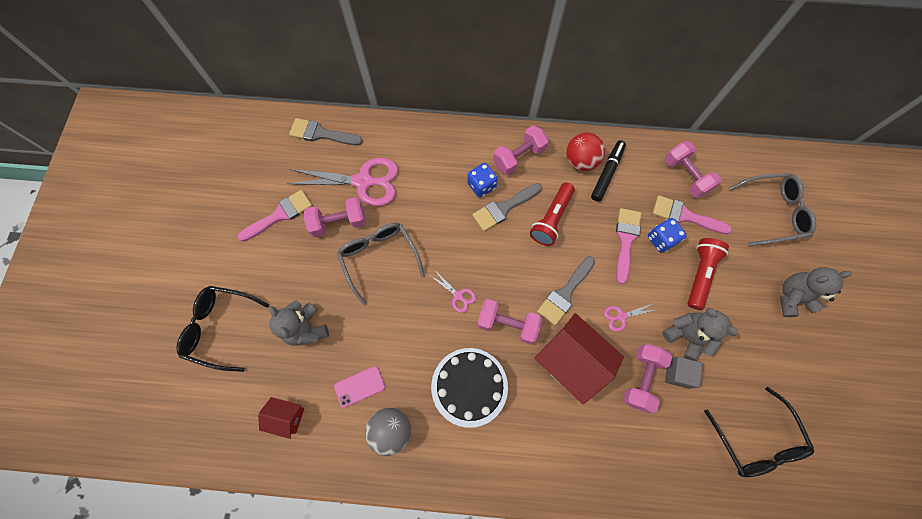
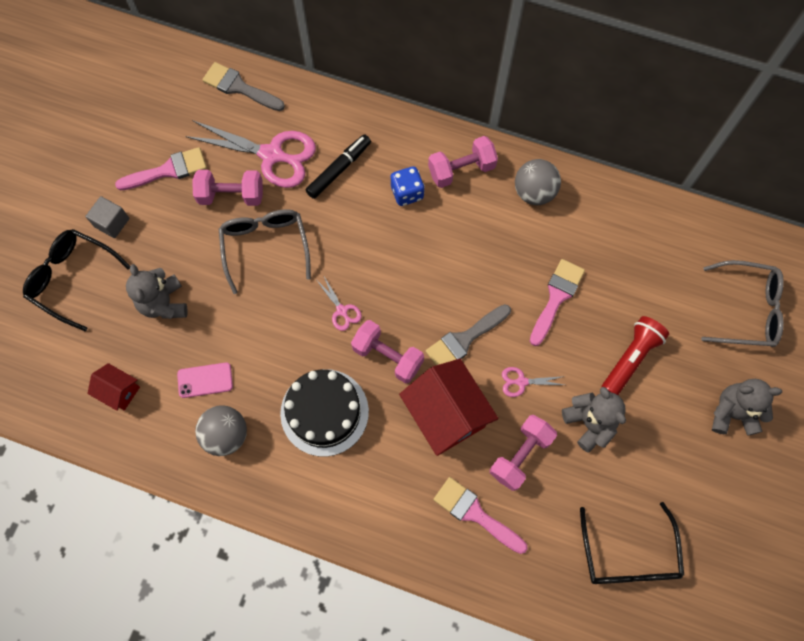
camera: 15 degrees right, 0 degrees up
grey brush [472,183,542,231] -> none
red flashlight [530,183,575,246] -> none
red ball [566,133,605,171] -> grey ball [515,159,561,205]
black marker [591,140,626,202] -> black marker moved to [306,134,371,199]
blue dice [648,218,687,253] -> none
pink brush [652,195,732,234] -> pink brush moved to [433,477,528,554]
pink dumbbell [665,141,722,198] -> none
grey cube [665,357,703,389] -> grey cube moved to [85,196,130,238]

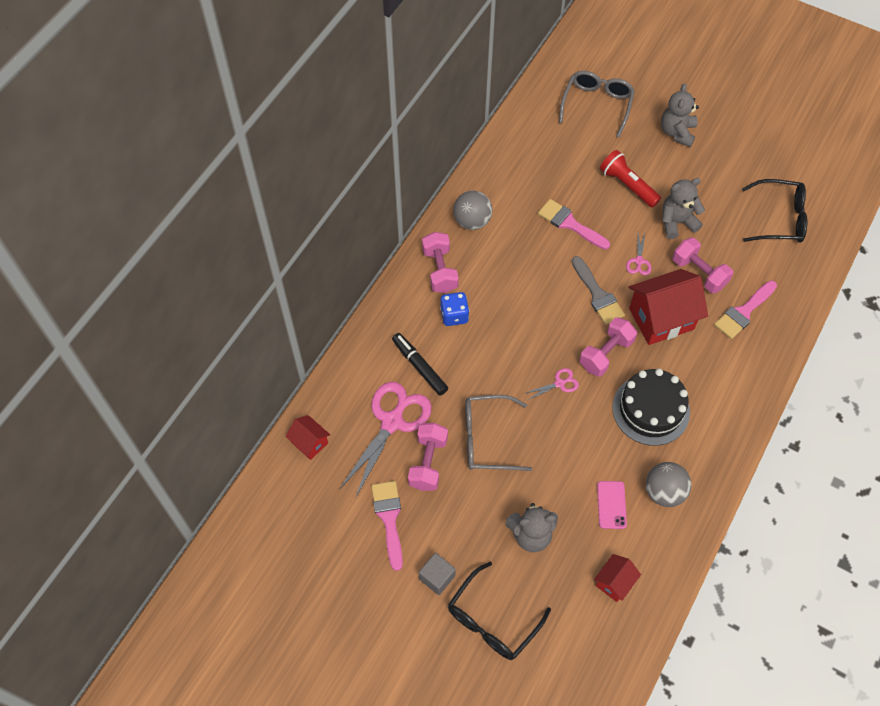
camera: 80 degrees left, 10 degrees down
grey brush [202,62,285,111] -> red house [285,415,330,460]

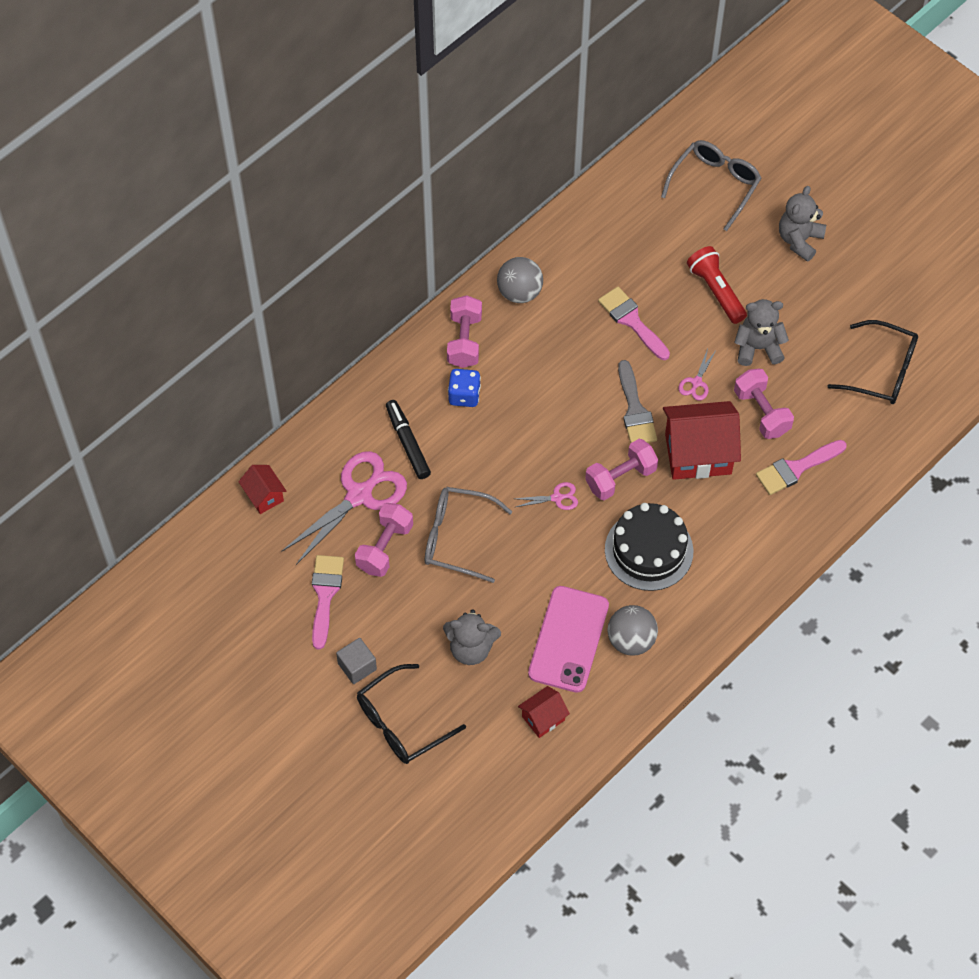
camera: 15 degrees right, 0 degrees up
pink phone [597,481,627,529] -> pink phone [528,586,609,693], size x1.92

